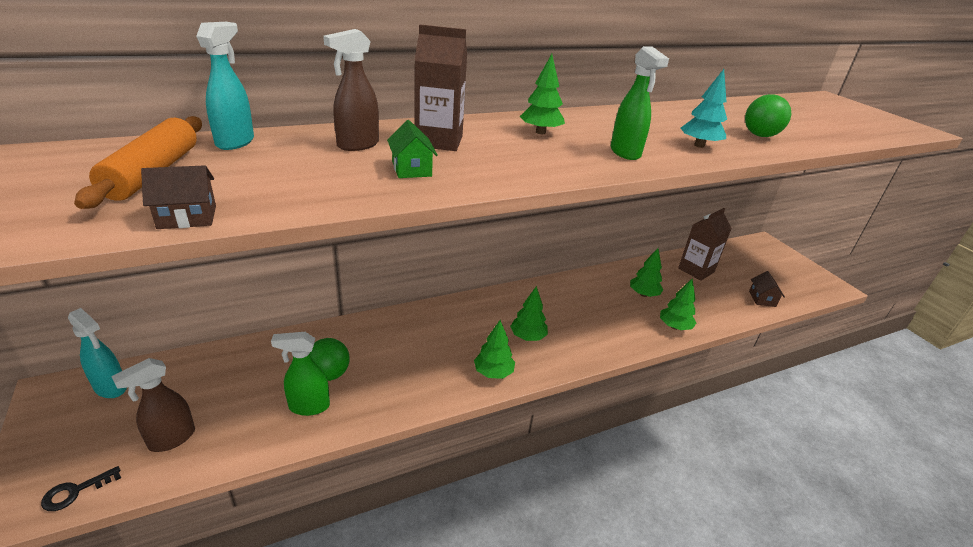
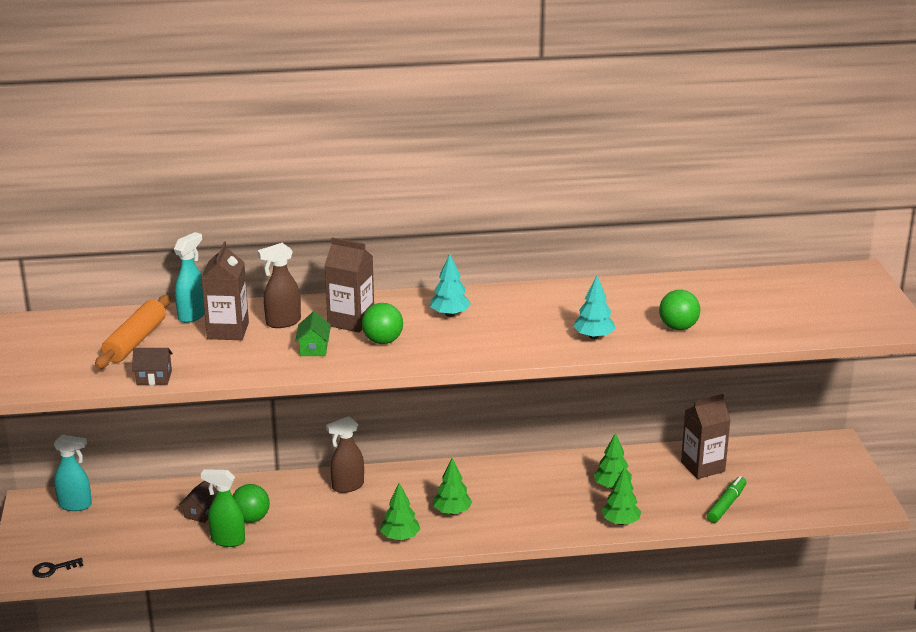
camera: 20 degrees right, 5 degrees down
turquoise spray bottle [68,308,127,398] -> turquoise spray bottle turned 45 degrees counterclockwise [53,434,92,511]
brown spray bottle [111,358,195,452] -> brown spray bottle moved to [326,416,364,493]
green tree [520,54,565,134] -> turquoise tree [430,254,471,317]
green spray bottle [611,46,669,160] -> none
brown house [749,271,785,307] -> brown house moved to [179,481,217,523]
none -> brown carton [201,242,249,340]
none -> green ball [362,303,403,344]
none -> green marker [707,476,746,523]

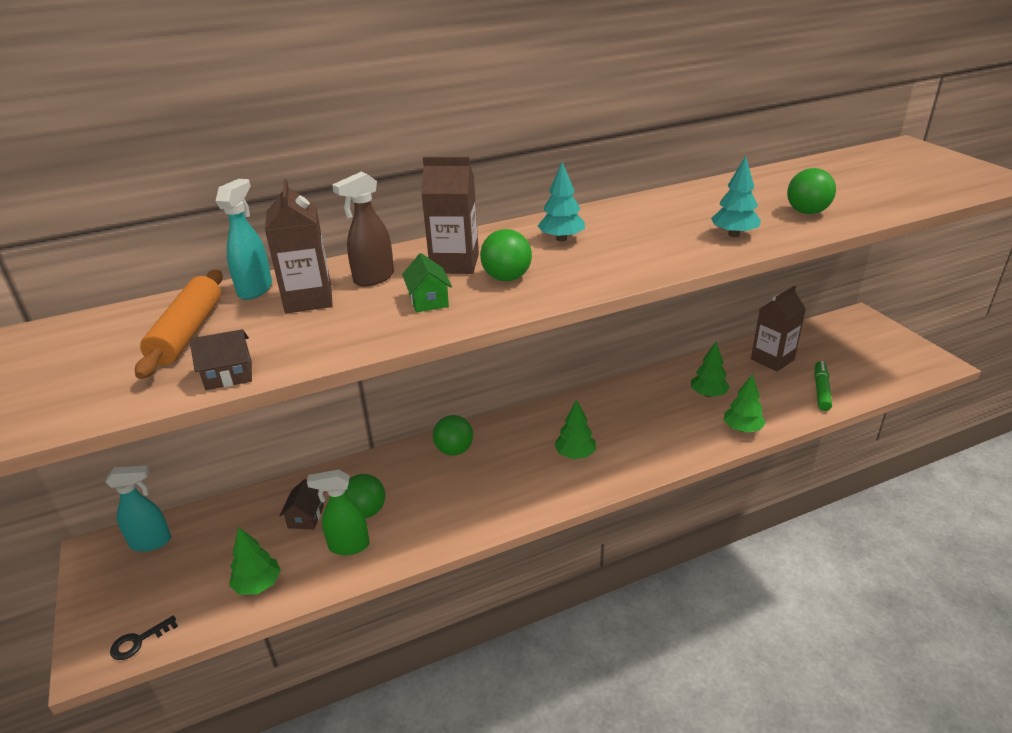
camera: 15 degrees left, 5 degrees up
brown spray bottle [326,416,364,493] -> green ball [433,415,473,456]
green tree [380,483,420,540] -> green tree moved to [229,527,281,595]

